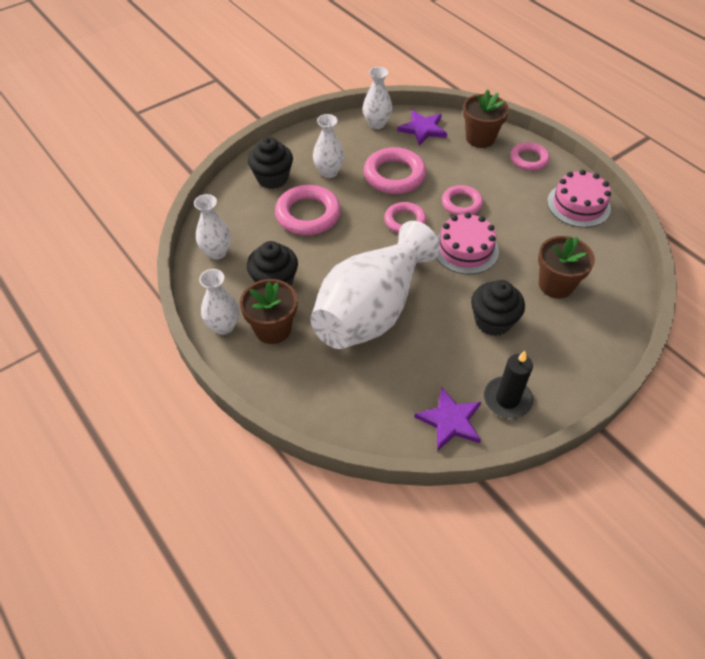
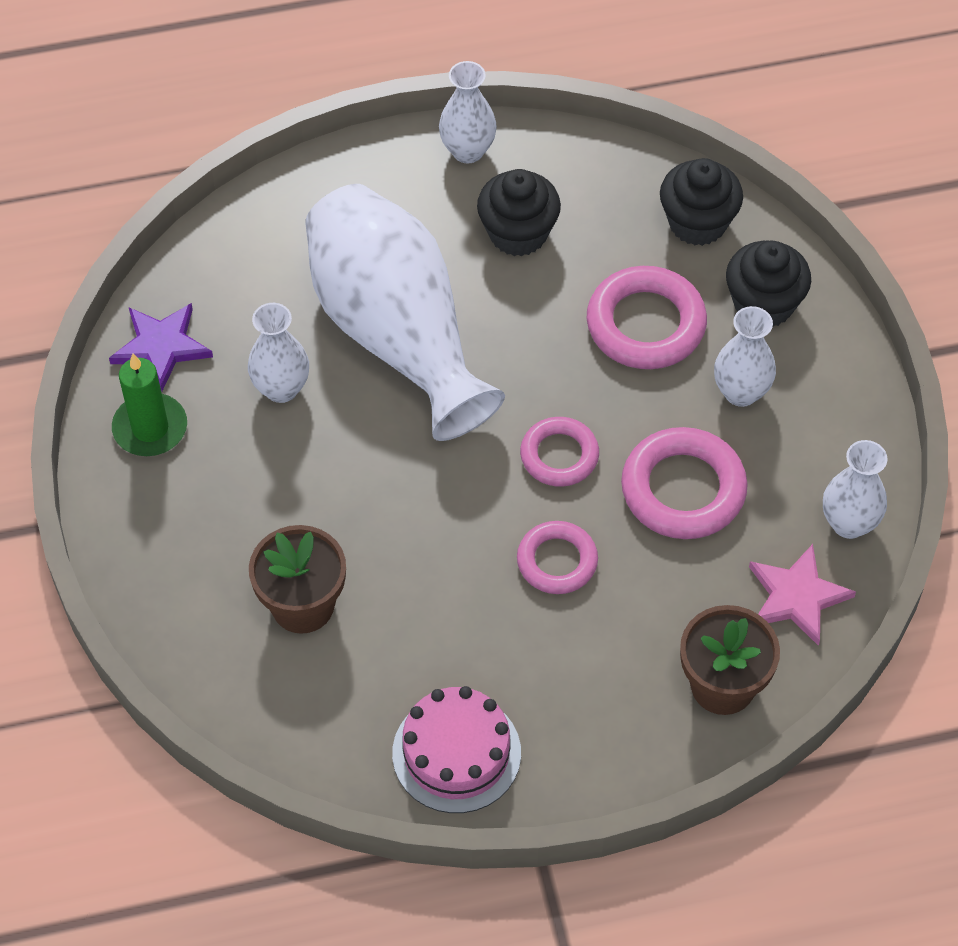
camera: 115 degrees right, 5 degrees up
white vase [194,194,231,260] -> white vase moved to [248,303,309,403]
brown flower pot [240,279,298,344] -> none
purple star [397,110,447,146] -> pink star [749,544,856,646]
pink cake [436,213,499,274] -> none
black cupcake [471,280,525,336] -> black cupcake moved to [660,158,743,246]
black candle [484,351,533,419] -> green candle [112,354,187,456]
pink ring [510,142,550,171] -> none

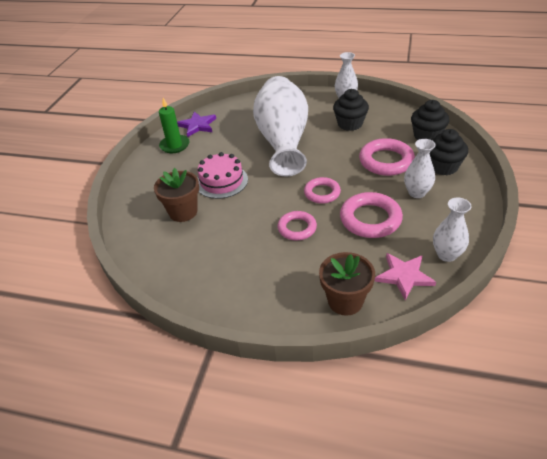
camera: 30 degrees right, 15 degrees down
white vase [248,303,309,403] -> none
pink cake [392,686,521,813] -> pink cake moved to [197,152,248,199]

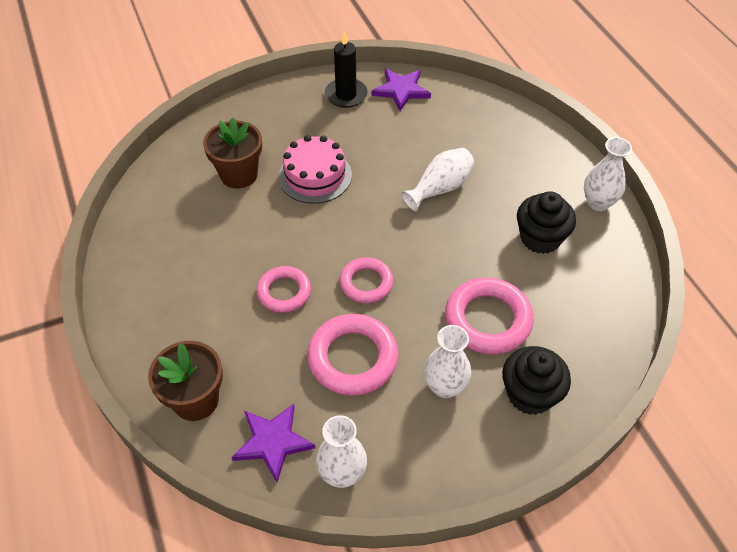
camera: 50 degrees right, 10 degrees up
green candle [159,98,189,153] -> black candle [325,31,368,108]
white vase [253,76,308,177] -> white vase [401,148,475,211], size x0.46
pink star [375,253,436,300] -> purple star [231,404,315,482]
black cupcake [411,100,449,140] -> none

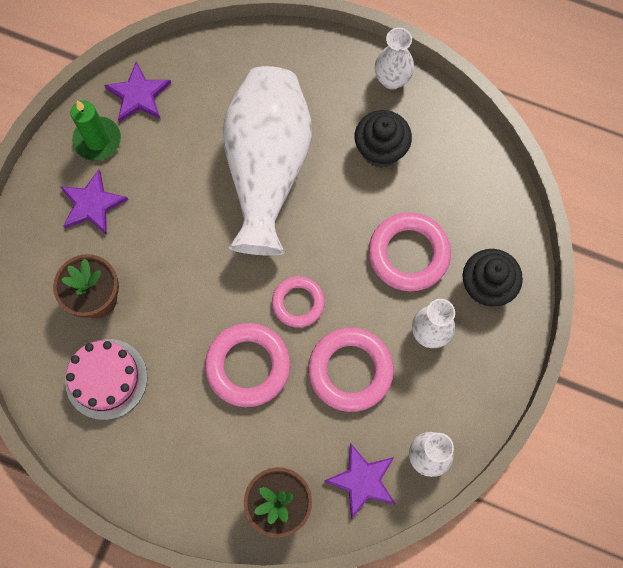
camera: 45 degrees left, 20 degrees up
pink ring [257,266,311,313] -> pink ring [205,323,290,407], size x1.57
pink cake [278,135,352,204] -> pink cake moved to [65,339,147,420]
black candle [325,31,368,108] -> green candle [71,100,121,161]
white vase [401,148,475,211] -> white vase [223,66,312,256], size x2.17
none -> purple star [60,170,128,234]

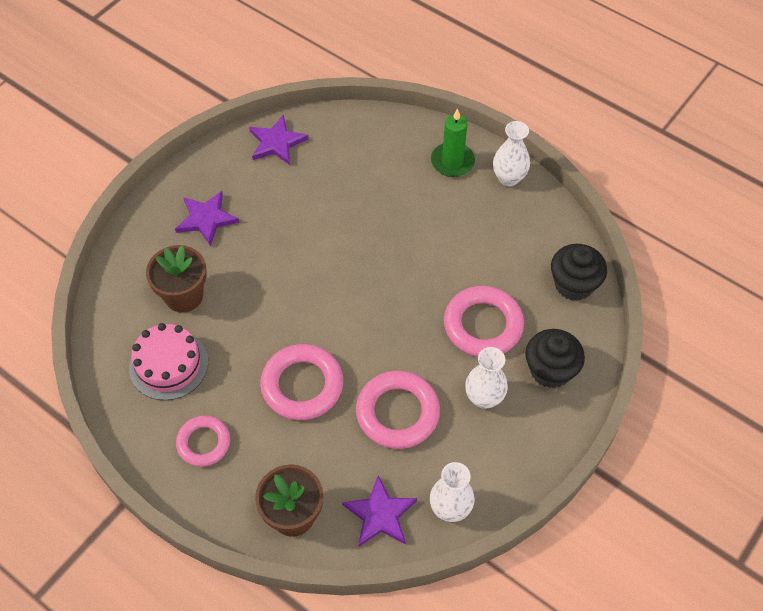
camera: 15 degrees right, 15 degrees down
green candle [71,100,121,161] -> green candle moved to [431,108,475,177]
white vase [223,66,312,256] -> none
pink ring [272,276,325,328] -> pink ring moved to [176,416,230,467]
black cupcake [355,110,412,168] -> black cupcake moved to [551,244,607,301]

